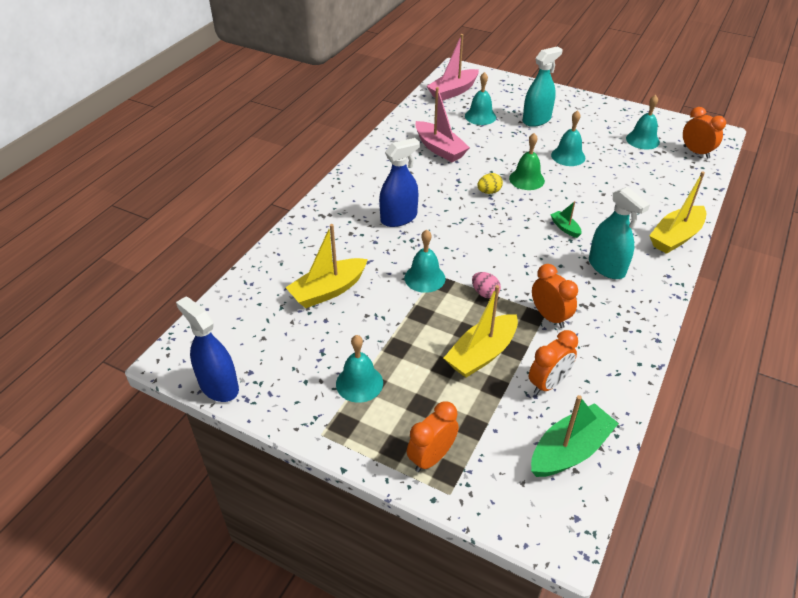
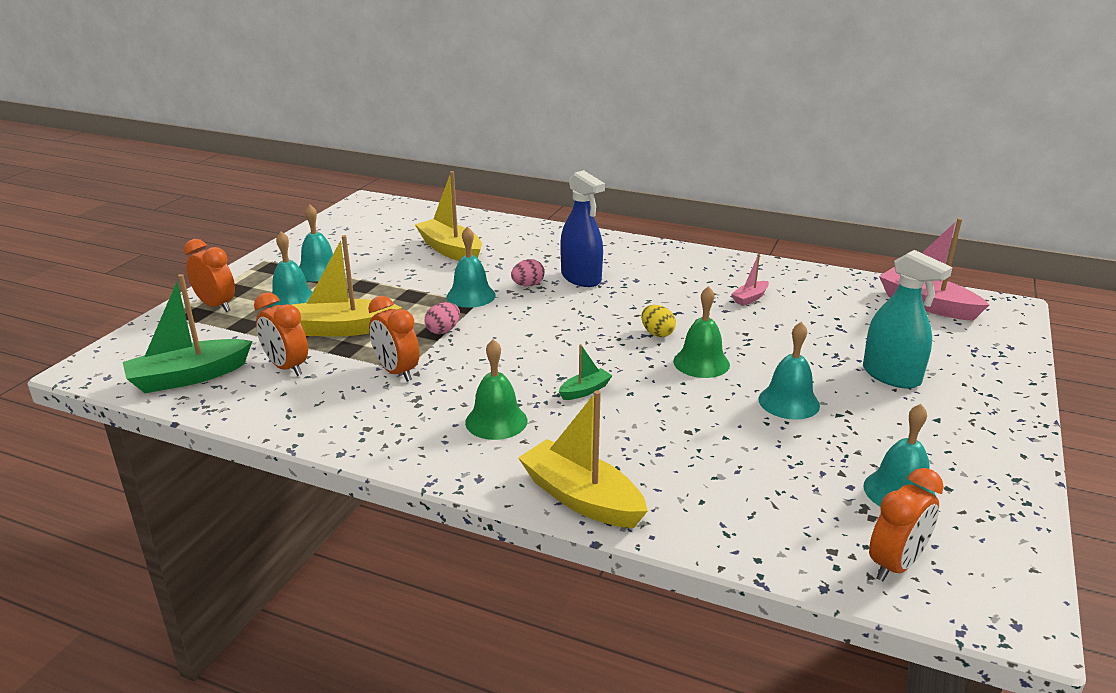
camera: 85 degrees right, 15 degrees down
blue spray bottle [176,296,239,402] -> none
pink boat [415,87,470,162] -> pink boat [731,254,769,306], size x0.49
yellow boat [444,285,518,378] -> yellow boat turned 45 degrees counterclockwise [292,235,402,336]
turquoise bell [465,72,496,125] -> turquoise bell moved to [267,231,313,308]
green boat [531,395,619,477] -> green boat turned 105 degrees clockwise [123,274,252,393]
orange clock [532,264,578,328] -> orange clock turned 90 degrees clockwise [368,296,419,381]
turquoise spray bottle [589,187,650,279] -> green bell [465,339,528,440]
none -> pink egg [511,259,545,286]

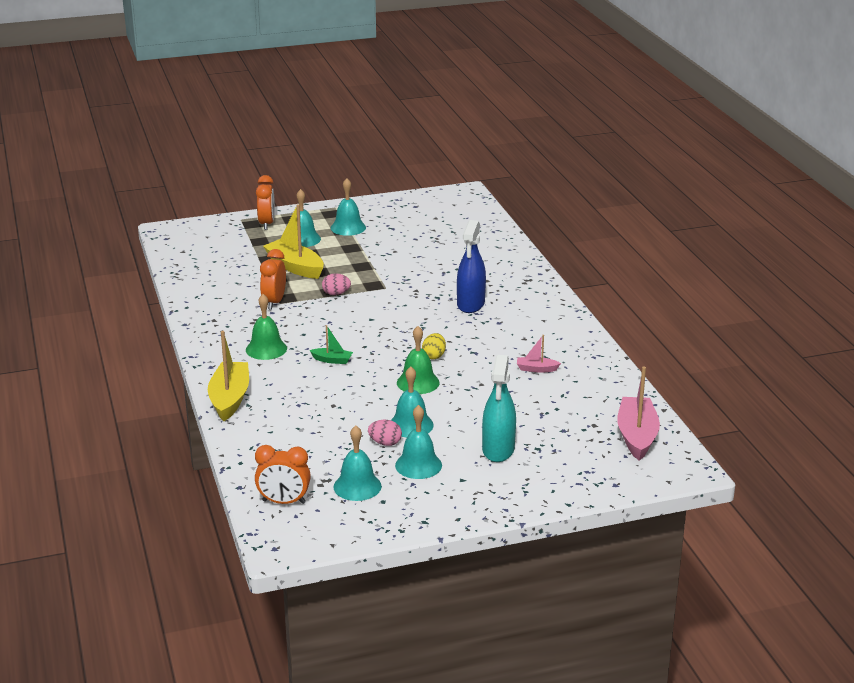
camera: 50 degrees right, 0 degrees up
green boat [123,274,252,393] -> none
orange clock [254,292,308,376] -> none
yellow boat [415,171,482,261] -> none
turquoise bell [446,226,496,308] -> turquoise bell moved to [395,405,442,479]
pink egg [511,259,545,286] -> pink egg moved to [368,420,402,446]

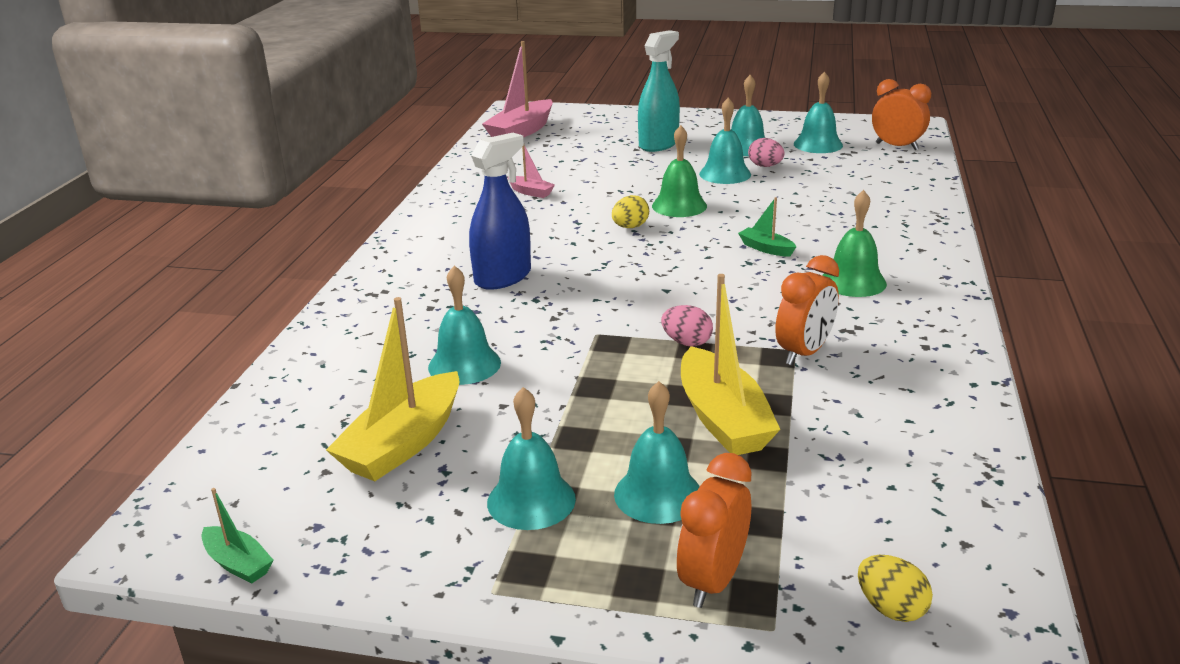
camera: 150 degrees left, 0 degrees up
yellow boat [208,331,249,421] -> yellow boat moved to [326,297,460,481]
none -> green boat [201,488,273,584]
none -> turquoise bell [428,266,501,385]
none -> yellow egg [858,555,933,622]

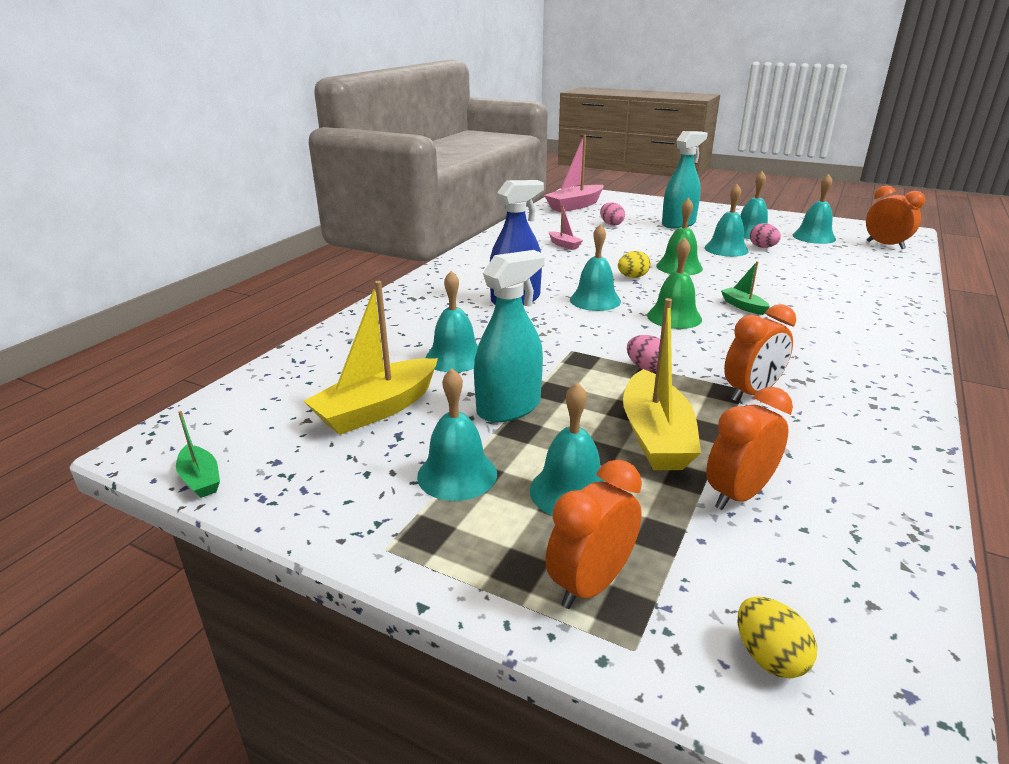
camera: 15 degrees right, 0 degrees up
green bell [822,190,887,297] -> green bell moved to [647,238,702,329]
none -> turquoise spray bottle [474,250,545,422]
none -> turquoise bell [570,224,621,311]
none -> pink egg [600,203,625,226]
none -> orange clock [706,387,793,510]

